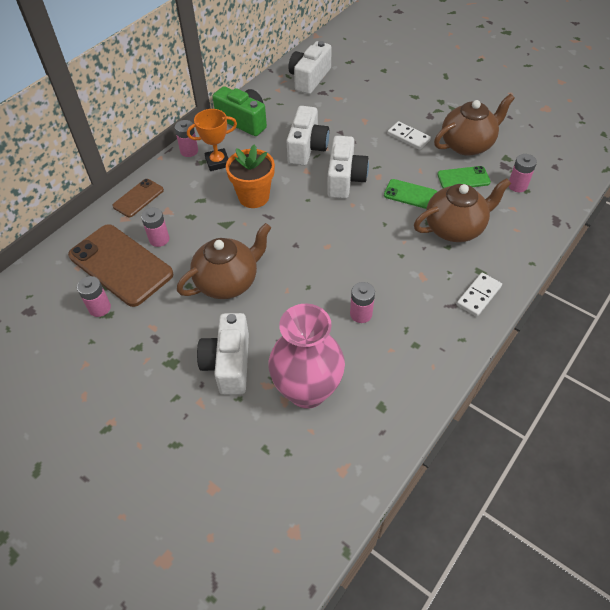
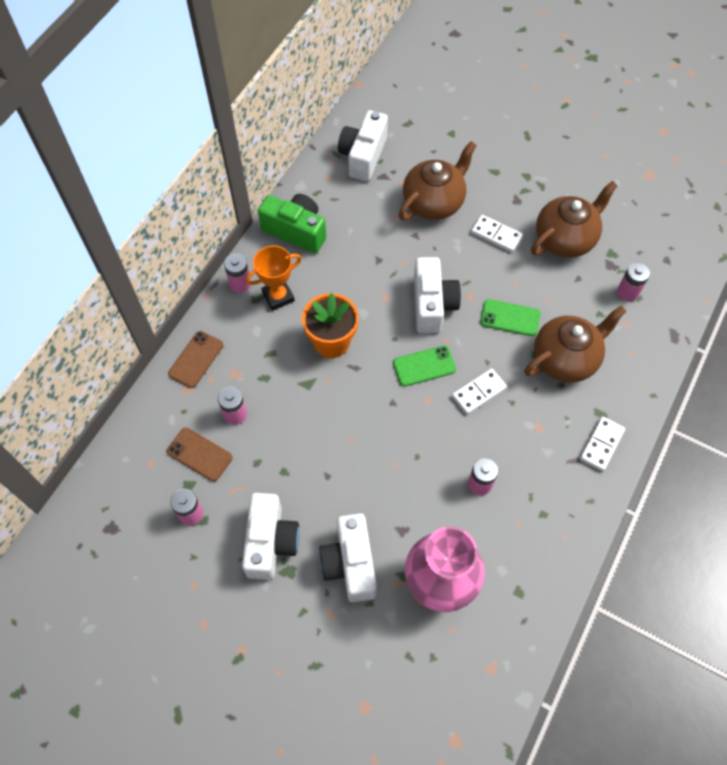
camera: 10 degrees left, 10 degrees up
brown phone [68,224,173,307] -> brown phone [167,428,232,481], size x0.52
brown teapot [177,223,271,299] -> brown teapot moved to [399,141,477,220]
white camera [287,106,329,166] -> white camera moved to [242,493,300,580]
green phone [437,166,491,188] -> green phone moved to [393,346,456,387]
none -> white domino [452,368,507,414]

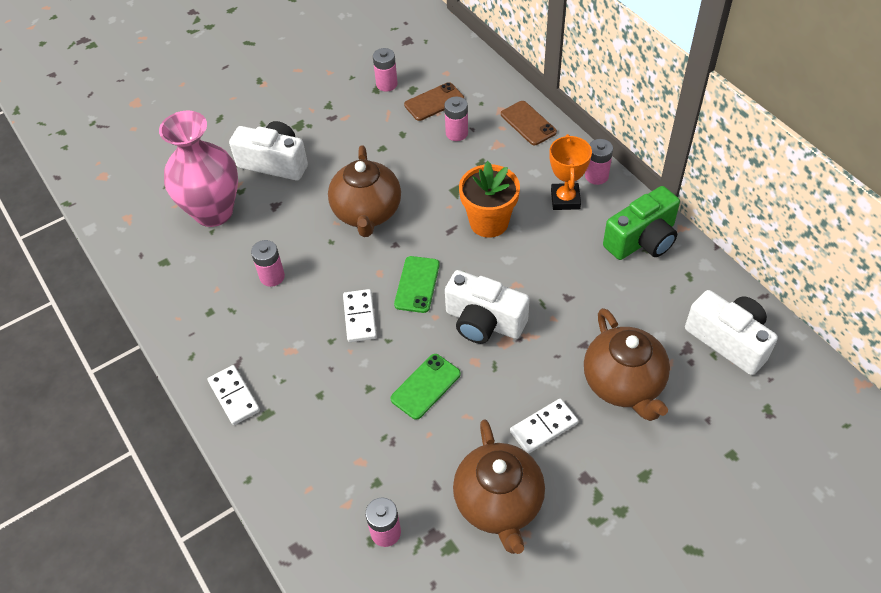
camera: 120 degrees right, 10 degrees down
white camera [242,493,300,580] -> none
brown teapot [524,306,626,383] -> brown teapot moved to [328,145,401,237]

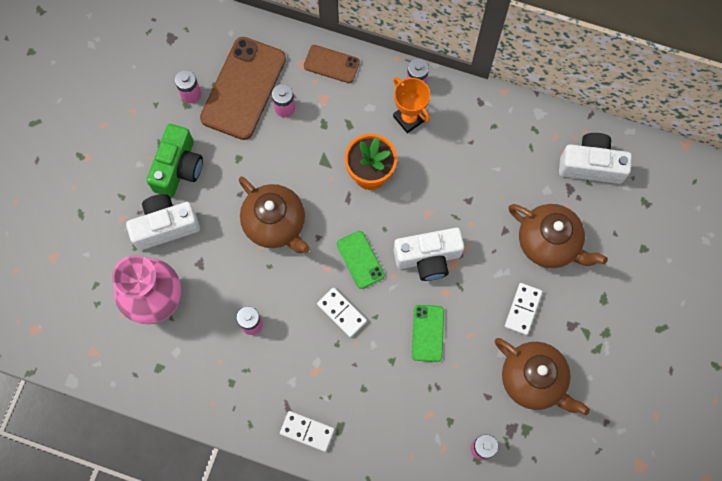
camera: 40 degrees left, 20 degrees up
brown phone [404,82,464,121] -> brown phone [200,37,286,140], size x1.94
green camera [603,186,680,260] -> green camera moved to [147,124,203,197]

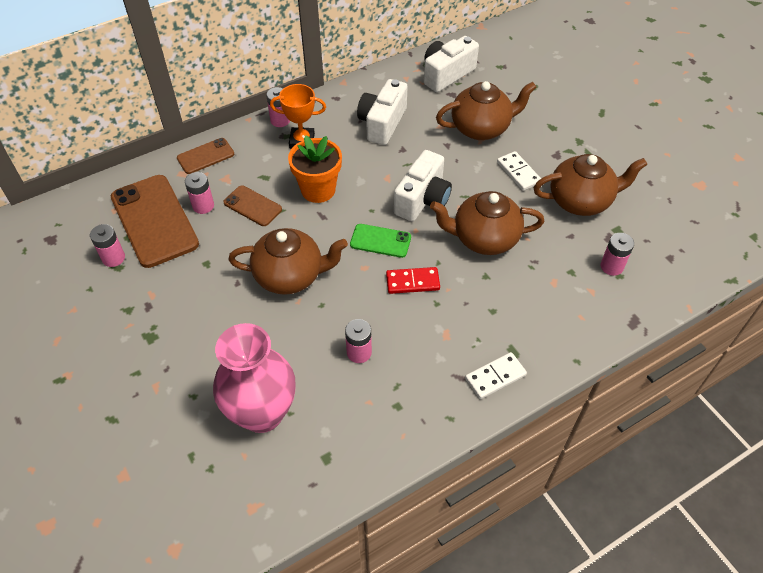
camera: 50 degrees left, 20 degrees down
white camera [126,194,200,250] -> white camera moved to [357,79,408,145]
green camera [147,124,203,197] -> none
white domino [317,288,367,337] -> red domino [386,267,440,294]
green phone [412,305,444,362] -> brown teapot [430,191,545,255]
none -> brown phone [224,185,282,226]

